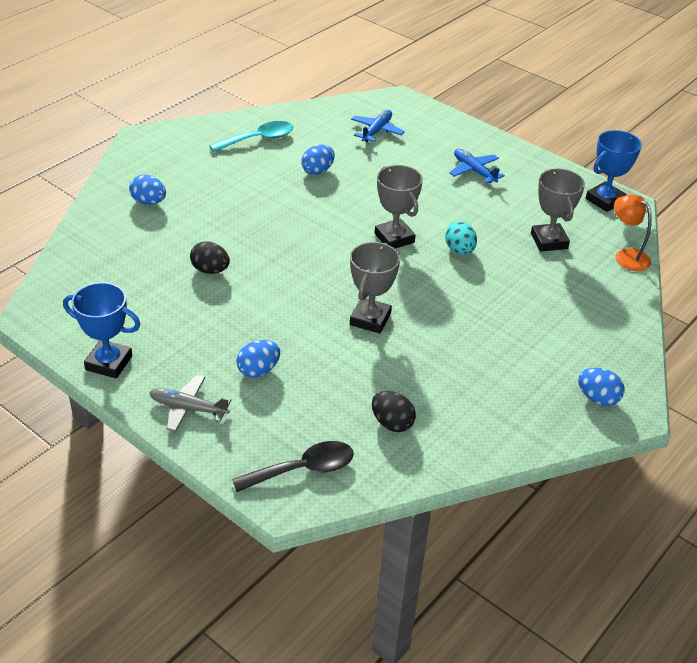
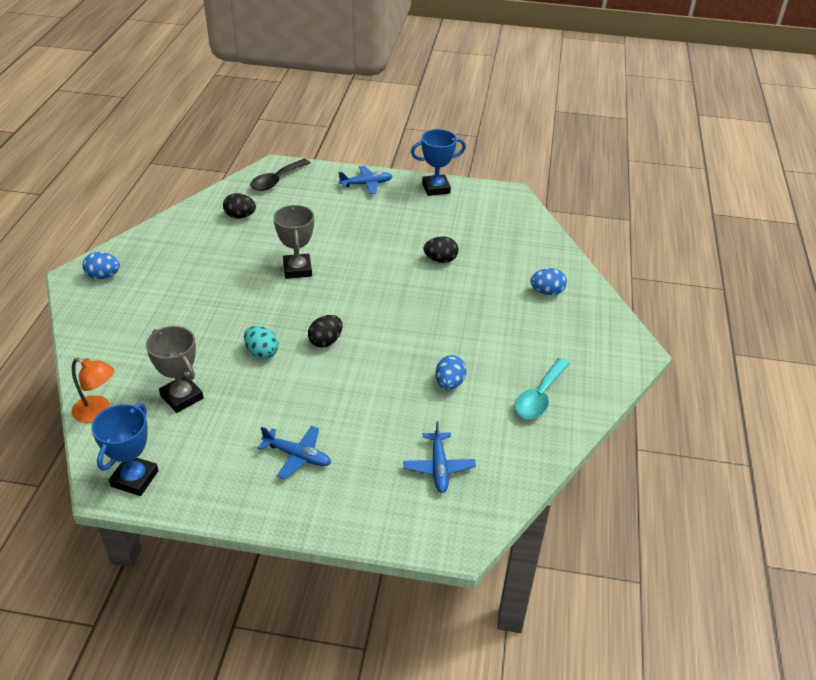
camera: 150 degrees right, 0 degrees up
grey plane [149,375,231,432] -> blue plane [339,166,392,194]
blue egg [236,340,280,378] -> none
grey trophy [375,165,423,249] -> black egg [308,315,343,348]

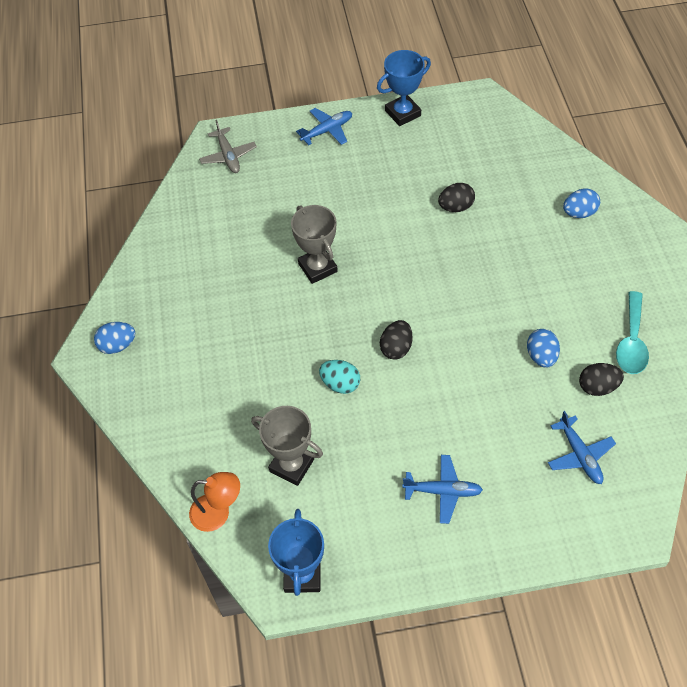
camera: 15 degrees left, 15 degrees up
black egg [223,193,256,219] -> black egg moved to [579,363,624,396]
black spoon [250,159,311,191] -> grey plane [199,120,257,173]

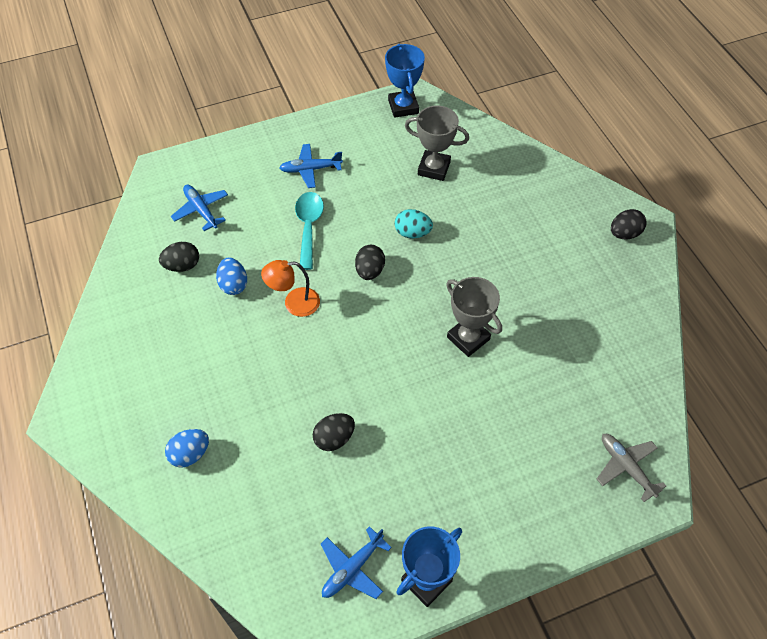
camera: 165 degrees right, 0 degrees up
blue egg [94,322,135,354] -> black egg [611,209,646,239]
orange lamp [189,472,240,532] -> orange lamp moved to [261,260,320,317]
blue plane [296,108,352,145] -> blue plane moved to [321,526,392,599]
turquoise spoon [616,291,649,374] -> turquoise spoon moved to [295,192,324,270]

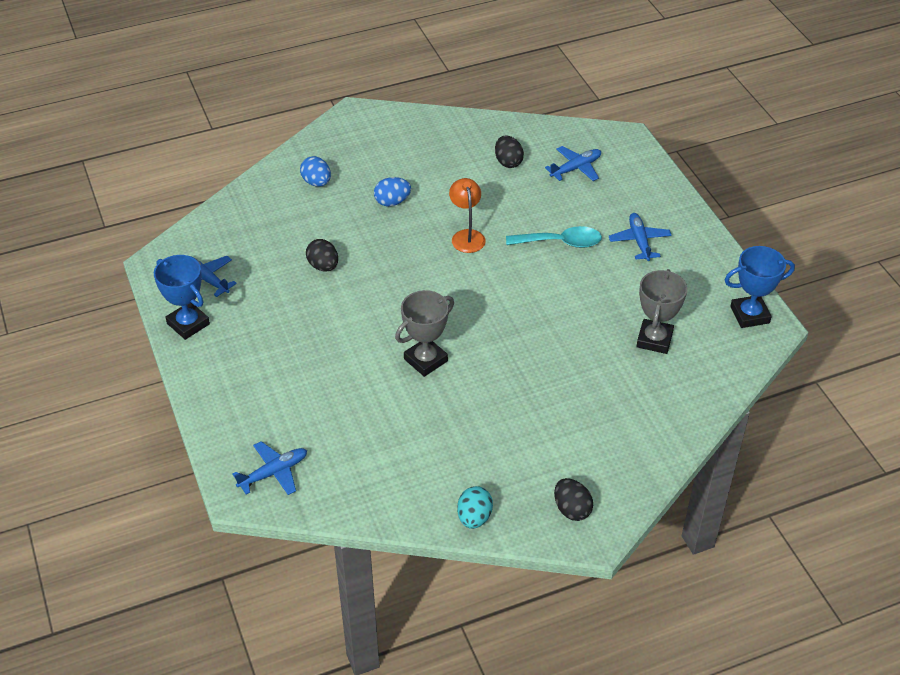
camera: 90 degrees right, 10 degrees down
blue egg [216,258,247,295] -> blue egg moved to [374,177,411,206]
black egg [355,245,385,280] -> none
turquoise egg [395,209,433,238] -> turquoise egg moved to [457,486,493,529]
grey plane [597,434,666,502] -> blue plane [232,441,307,495]

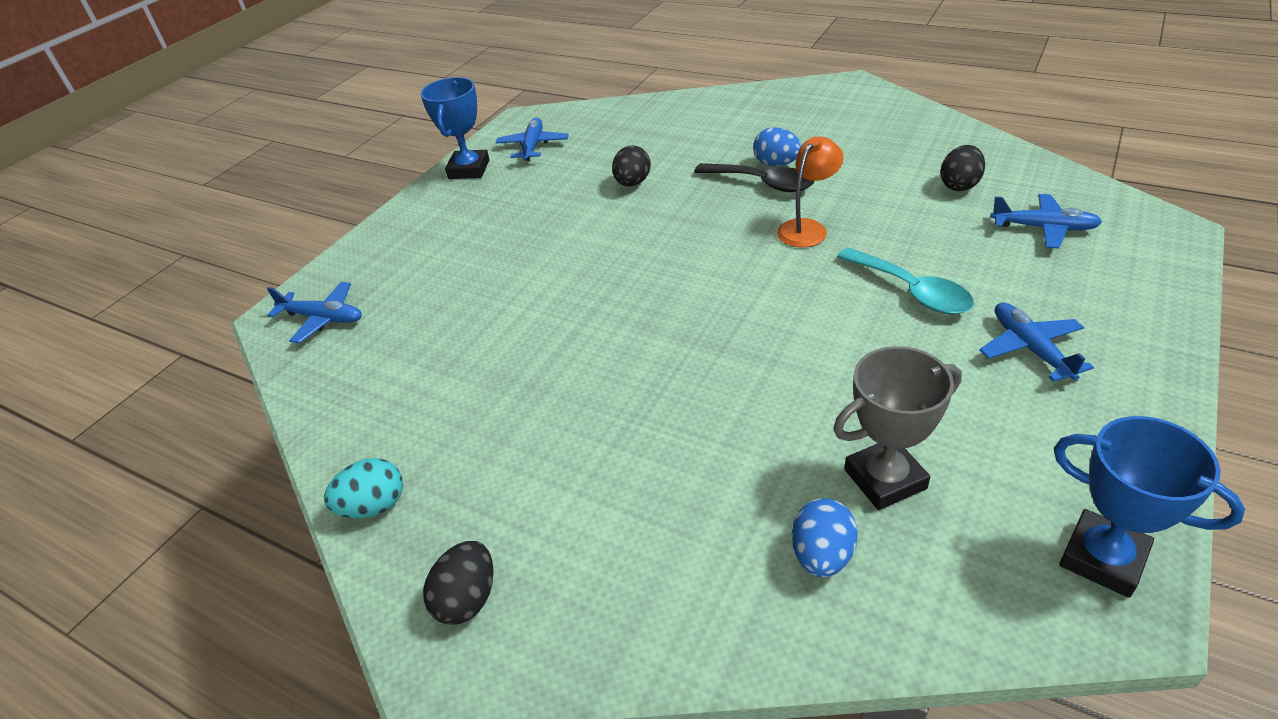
camera: 55 degrees right, 5 degrees down
blue egg [300,156,331,187] -> blue egg moved to [792,498,858,578]
grey trophy [395,290,454,377] -> none
blue plane [609,213,672,261] -> blue plane turned 60 degrees counterclockwise [979,302,1094,382]
none -> black spoon [694,163,814,192]

